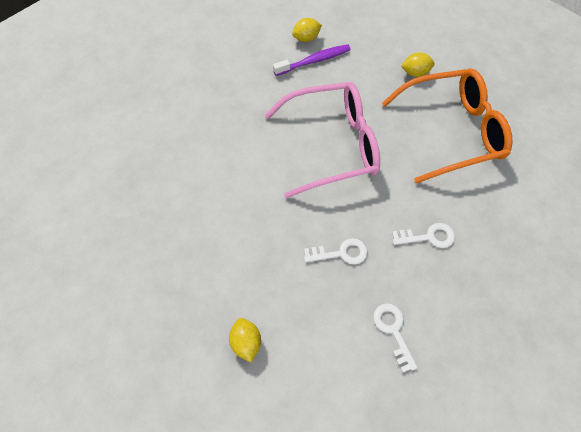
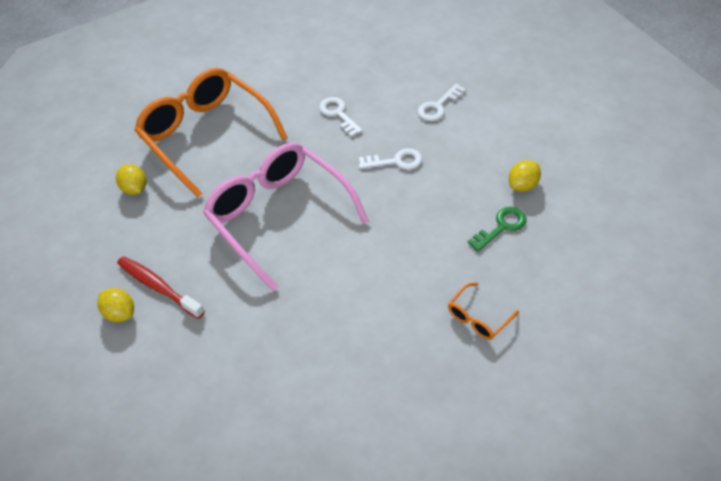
camera: 115 degrees left, 10 degrees down
purple toothbrush [273,44,351,76] -> red toothbrush [117,256,205,319]
white key [304,238,368,265] -> white key turned 120 degrees clockwise [359,148,422,170]
none -> orange glasses [448,283,519,340]
none -> green key [468,207,527,252]

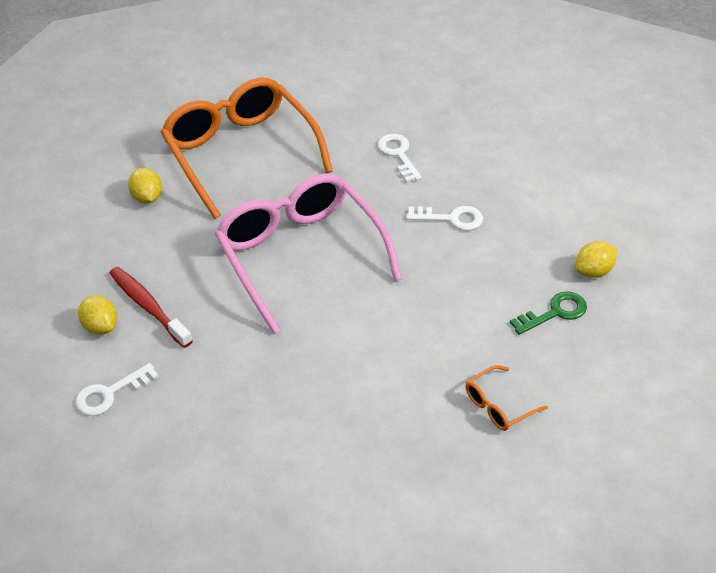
camera: 10 degrees right, 5 degrees down
white key [418,84,466,121] -> white key moved to [75,363,159,416]

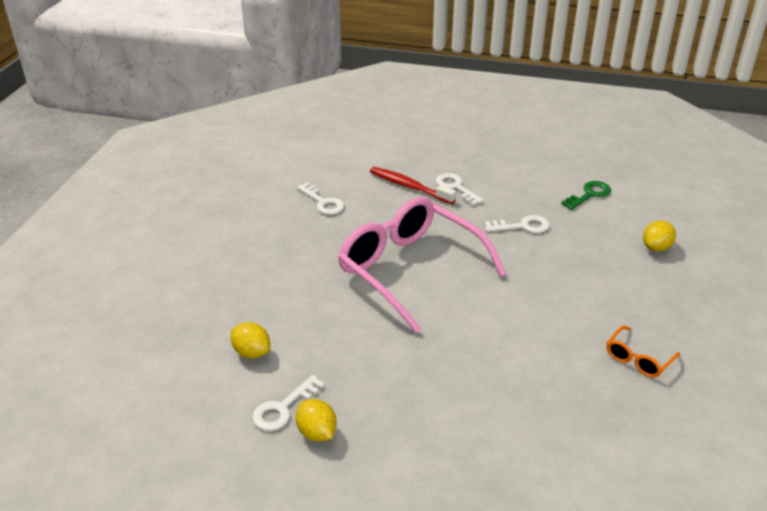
camera: 15 degrees left, 10 degrees down
red toothbrush [110,267,193,348] -> red toothbrush moved to [370,167,456,204]
yellow lemon [128,168,162,204] -> yellow lemon moved to [296,399,337,442]
orange glasses [161,78,333,219] -> white key [297,183,344,215]
green key [510,291,587,335] -> green key moved to [561,181,611,210]

